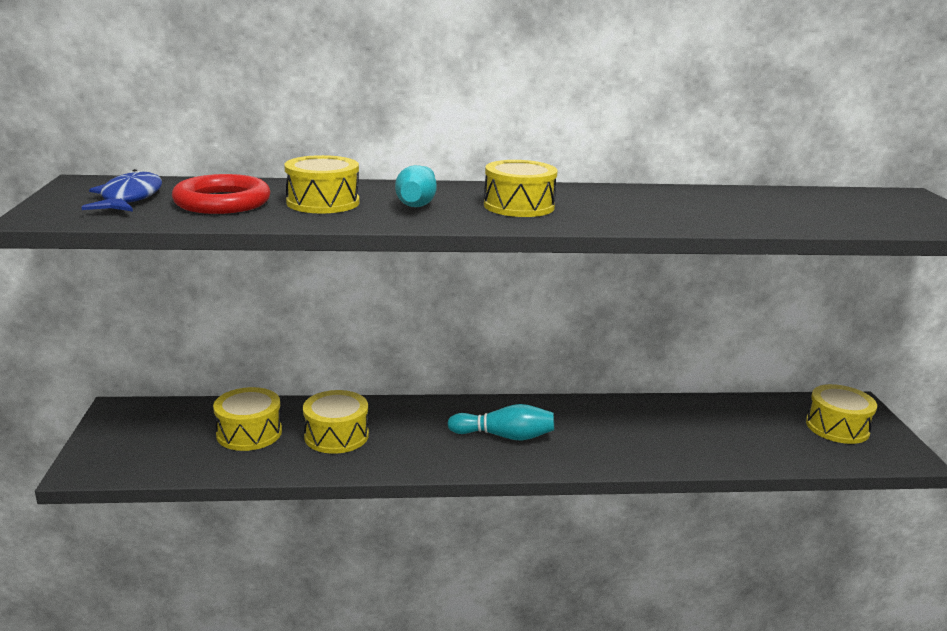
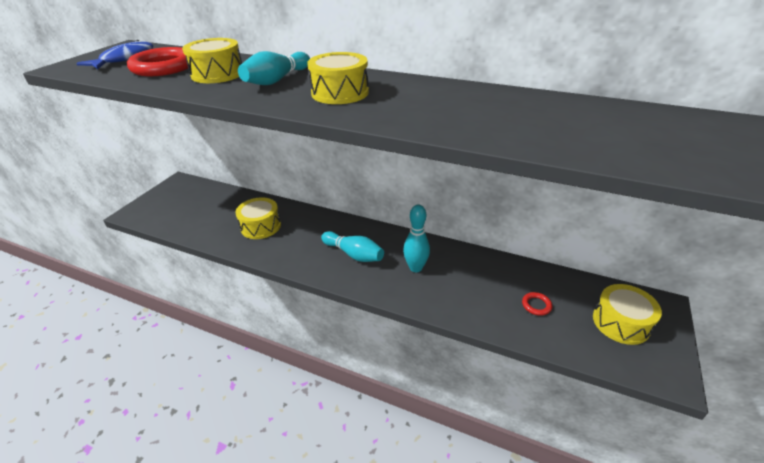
camera: 30 degrees right, 15 degrees up
yellow drum [213,387,282,451] -> none
none -> turquoise bowling pin [403,205,430,272]
none -> red ring [522,292,552,316]

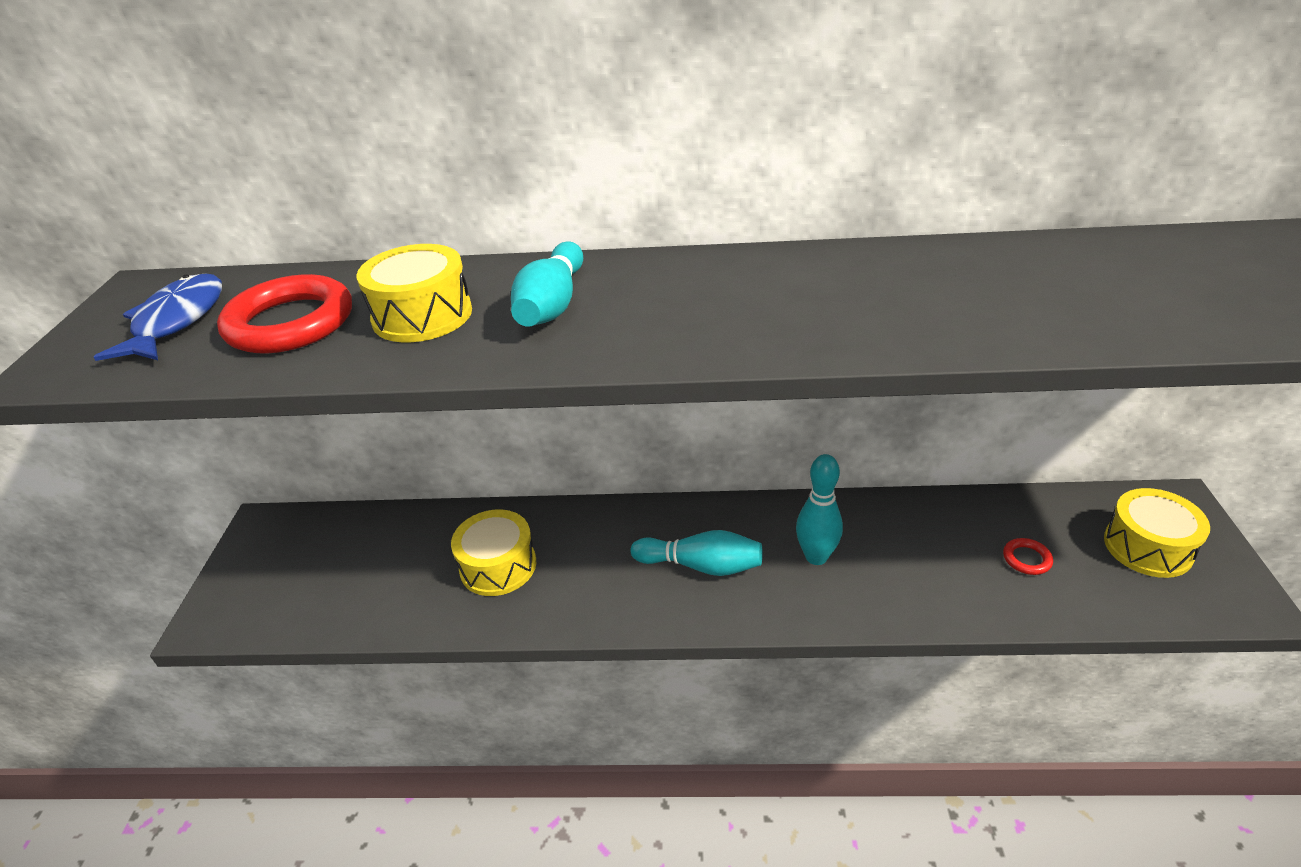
camera: 20 degrees left, 0 degrees up
yellow drum [307,52,369,104] -> none

